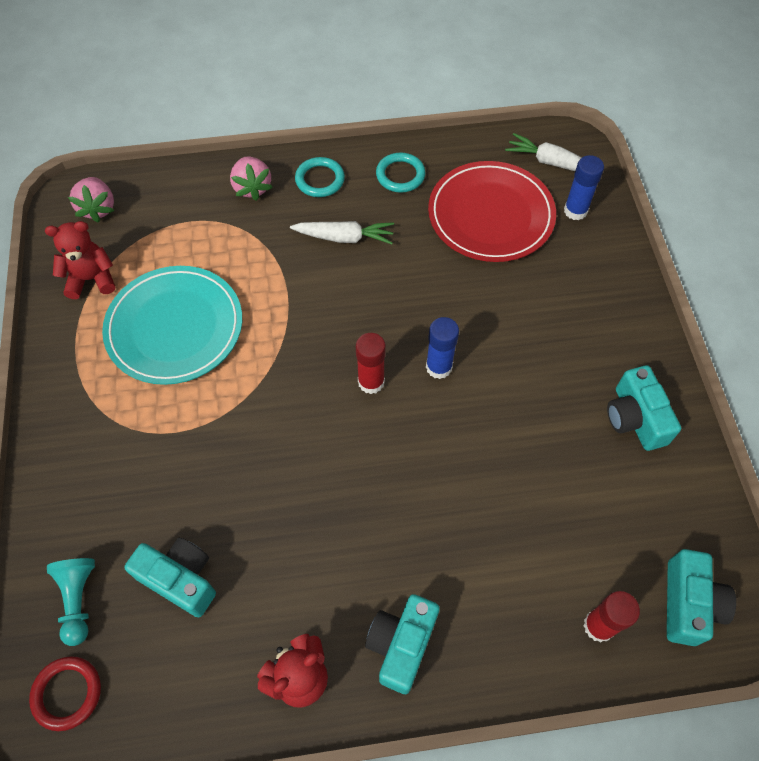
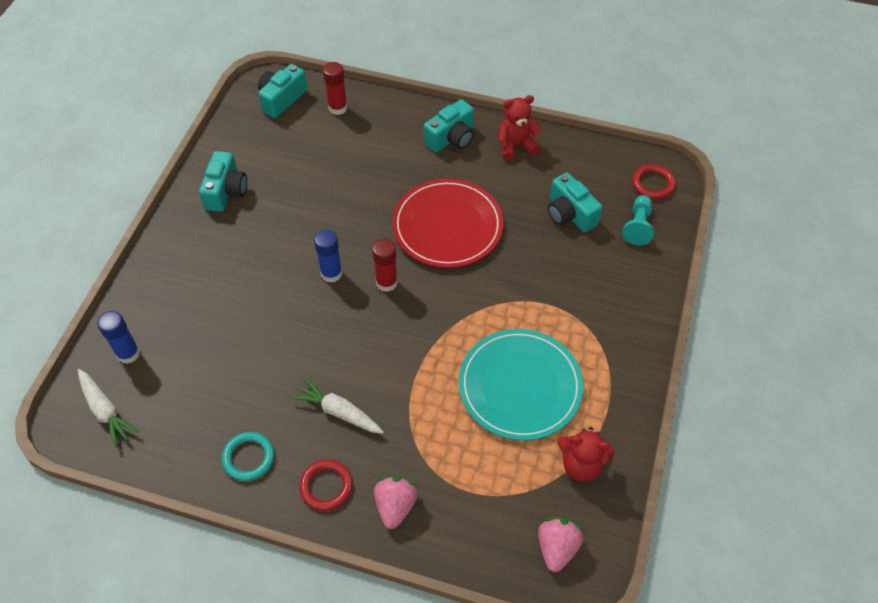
camera: 155 degrees left, 5 degrees down
turquoise ring [295,157,345,197] -> red ring [299,460,353,511]
red plate [428,161,556,262] -> red plate moved to [392,179,503,268]

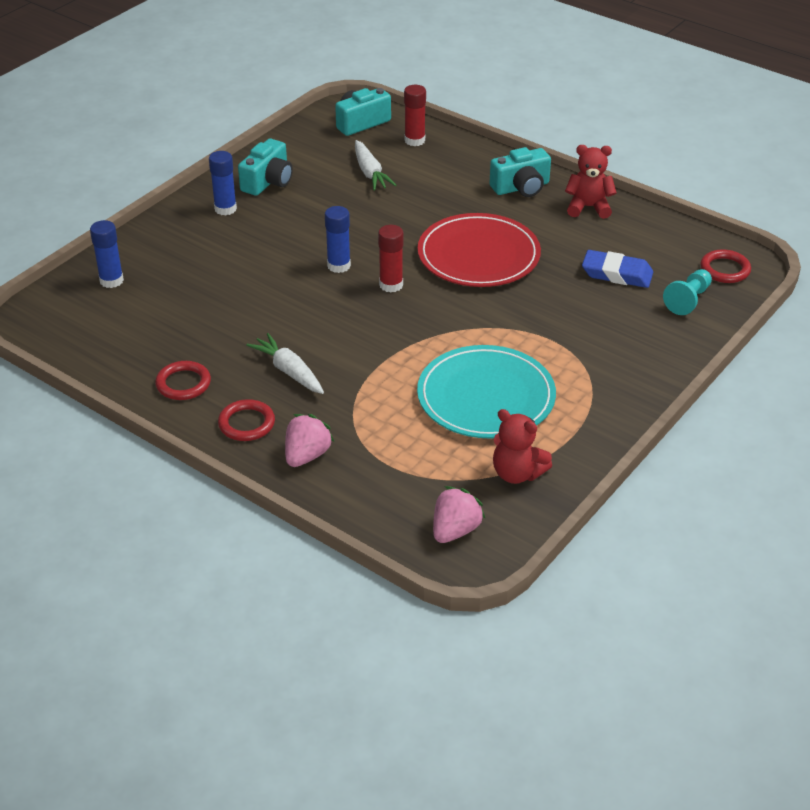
camera: 20 degrees right, 15 degrees down
white carrot [78,369,139,448] -> white carrot moved to [355,140,396,191]
turquoise ring [222,432,274,481] -> red ring [155,361,211,400]
turquoise camera [548,172,603,232] -> blue eraser [582,250,653,288]
none -> blue glue stick [209,151,237,216]

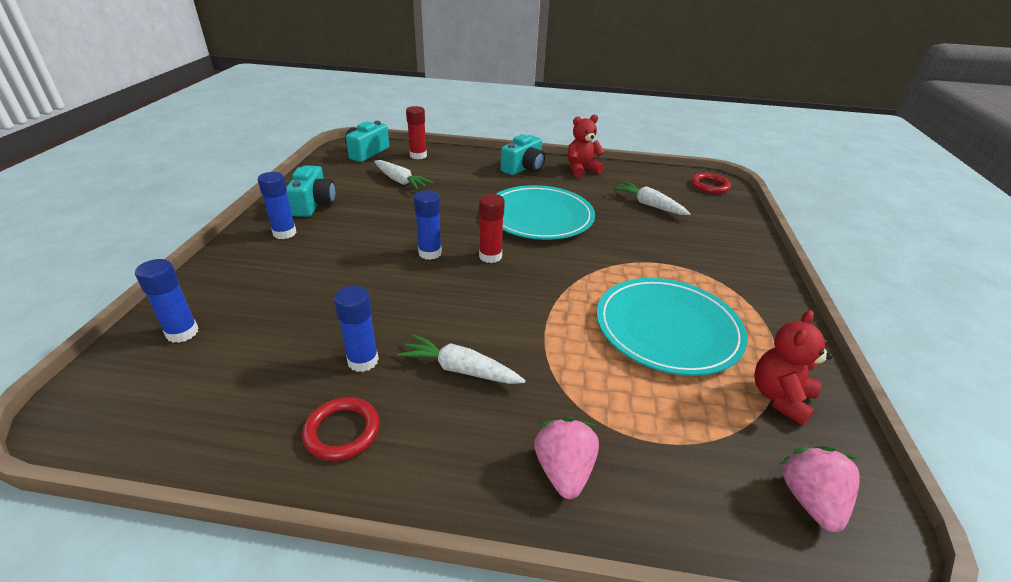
camera: 30 degrees left, 5 degrees down
red ring [218,399,275,441] -> none
red plate [418,213,541,287] -> turquoise plate [496,185,595,240]
red teddy bear [493,409,552,484] -> red teddy bear turned 120 degrees clockwise [754,310,832,426]
blue eraser [582,250,653,288] -> white carrot [612,181,691,215]
turquoise pawn [663,269,712,315] -> none
none -> blue glue stick [334,286,379,372]

